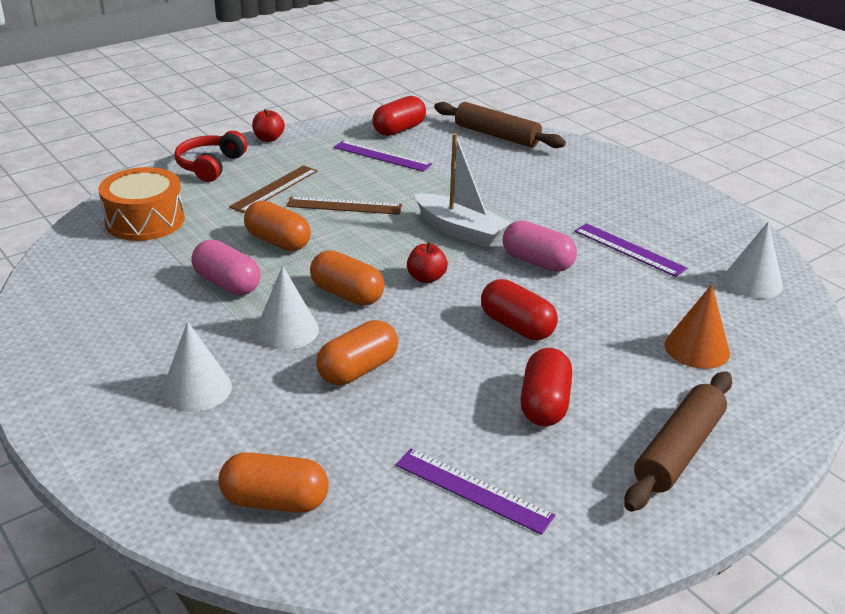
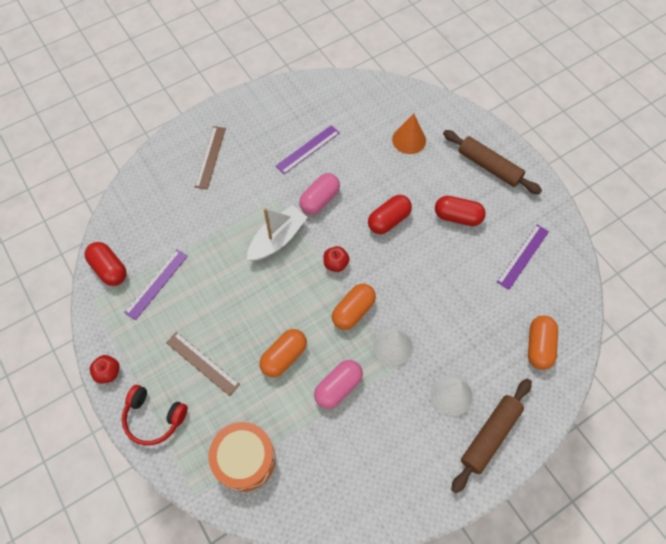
camera: 85 degrees left, 30 degrees up
brown ruler [287,197,402,215] -> brown ruler moved to [195,126,226,189]
orange capsule [316,320,398,385] -> none
brown rolling pin [434,102,566,148] -> brown rolling pin moved to [451,379,532,493]
white cone [723,221,783,299] -> none

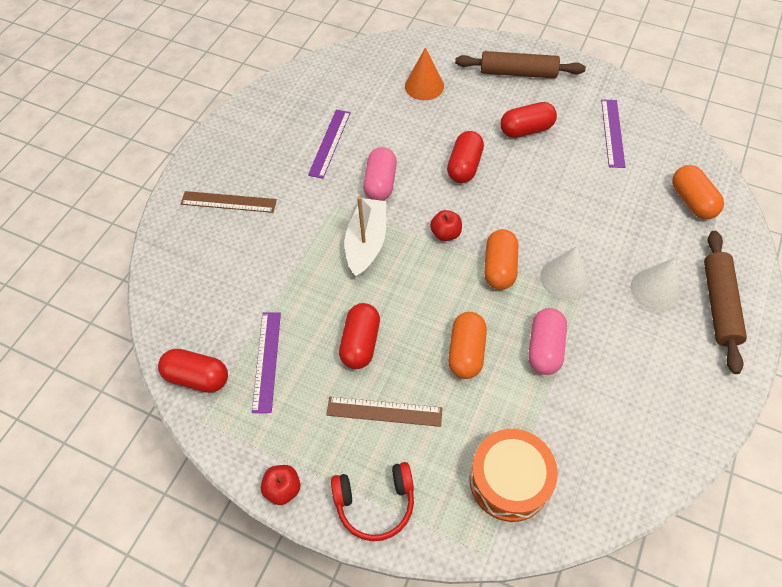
camera: 30 degrees left, 5 degrees down
brown ruler [195,126,226,189] -> brown ruler turned 60 degrees counterclockwise [181,191,277,213]
none -> red capsule [339,303,380,369]

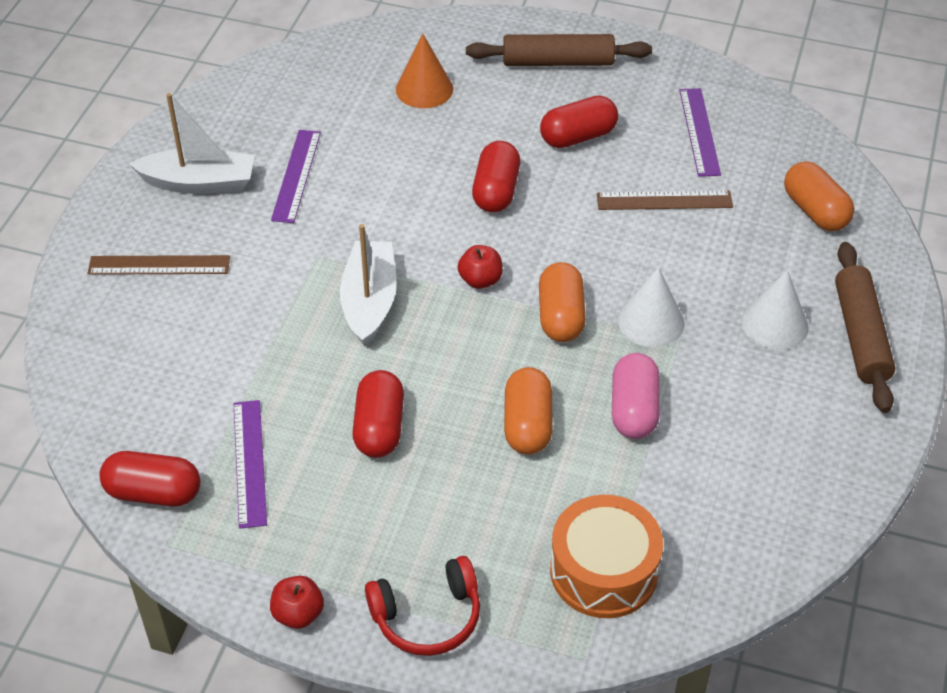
camera: 10 degrees left, 10 degrees down
brown ruler [326,397,442,427] -> brown ruler moved to [597,191,733,210]
pink capsule [363,147,397,201] -> none
none -> white boat [129,93,255,194]

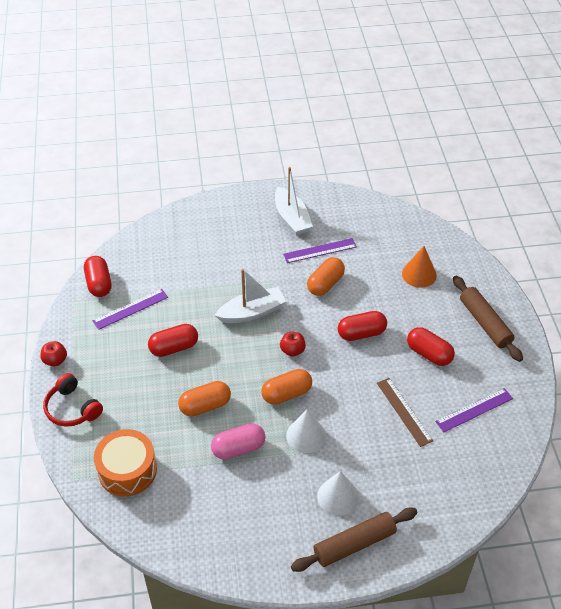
camera: 65 degrees right, 0 degrees up
brown ruler [87,255,230,275] -> none
orange capsule [784,161,854,231] -> orange capsule moved to [307,257,345,296]

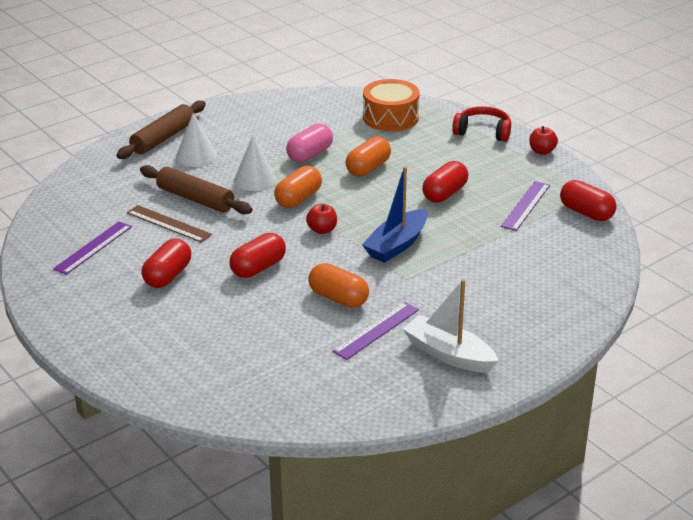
camera: 150 degrees right, 15 degrees down
white boat [214,269,286,323] -> blue boat [362,166,428,263]
orange capsule [307,257,345,296] -> orange capsule turned 60 degrees counterclockwise [308,263,369,308]
orange cone [402,246,437,288] -> none
red capsule [407,327,455,366] -> red capsule turned 75 degrees counterclockwise [141,239,191,288]
brown rolling pin [453,276,523,362] -> brown rolling pin moved to [140,165,253,214]

